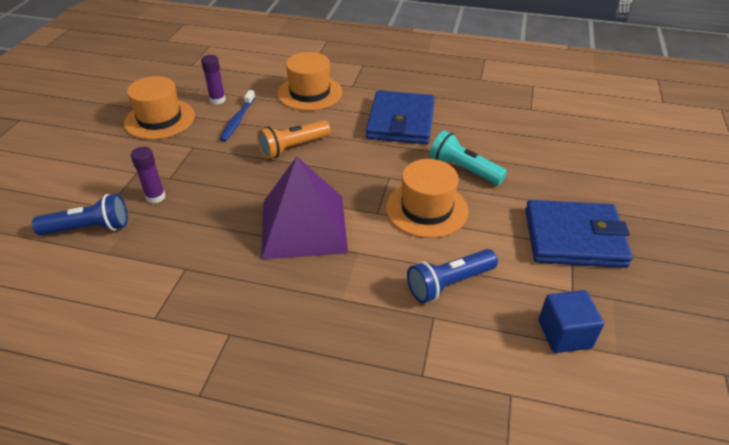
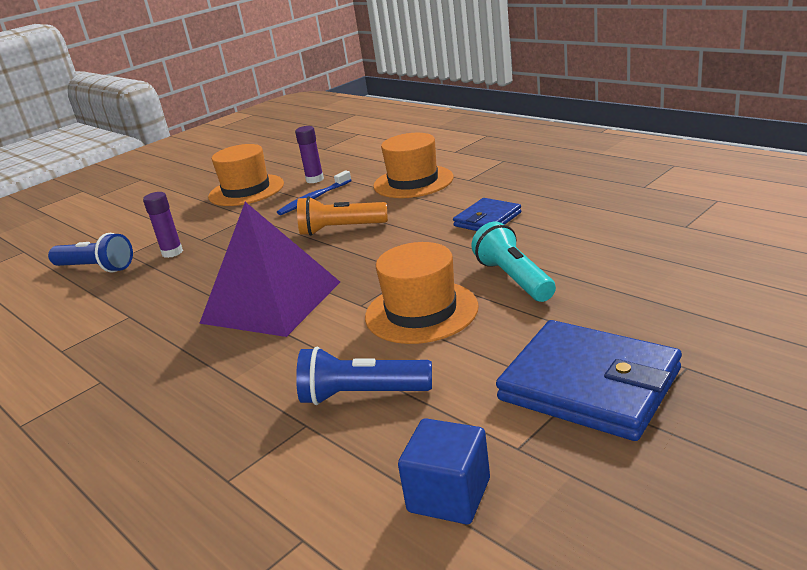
camera: 35 degrees right, 15 degrees down
blue wallet [366,90,435,144] -> blue wallet [453,198,521,231], size x0.57

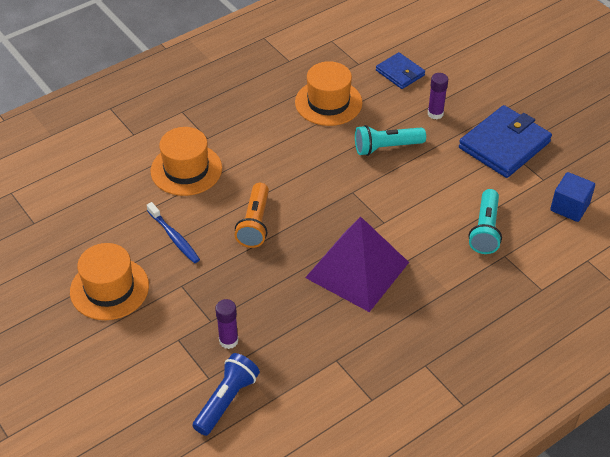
camera: 85 degrees left, 20 degrees up
purple glue stick [295,126,324,183] -> purple glue stick moved to [428,73,448,119]
blue flashlight [296,347,432,405] -> turquoise flashlight [469,189,502,254]
orange hat [365,242,479,344] -> orange hat moved to [295,61,363,126]
blue wallet [453,198,521,231] -> blue wallet moved to [376,52,425,89]

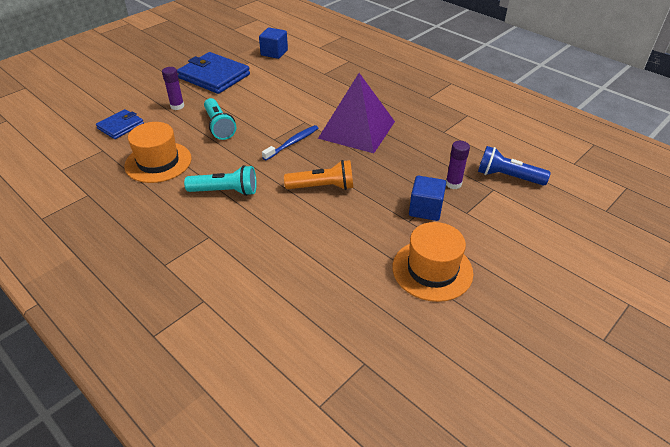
camera: 100 degrees left, 5 degrees down
blue toothbrush [147,202,200,263] -> blue toothbrush moved to [262,125,318,161]
orange hat [151,127,222,196] -> none
turquoise flashlight [469,189,502,254] -> turquoise flashlight moved to [184,165,257,196]
none -> blue cube [409,176,446,221]

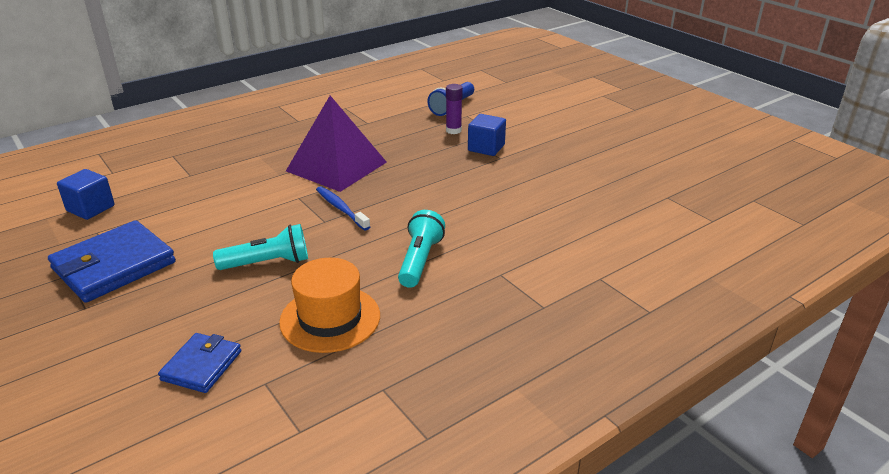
camera: 80 degrees left, 10 degrees down
blue wallet [96,109,144,139] -> blue wallet turned 60 degrees clockwise [158,333,241,393]
purple glue stick [162,67,184,110] -> none
orange flashlight [284,160,353,190] -> none
orange hat [392,222,473,302] -> none

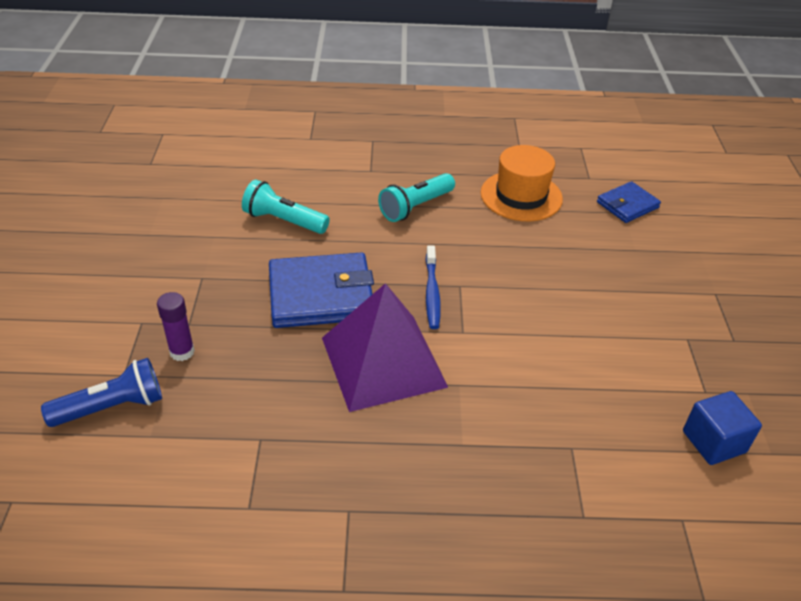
camera: 145 degrees left, 10 degrees up
blue wallet [48,220,176,303] -> blue wallet moved to [269,252,374,328]
turquoise flashlight [213,224,308,270] -> turquoise flashlight moved to [242,179,330,234]
blue cube [468,114,506,156] -> none

